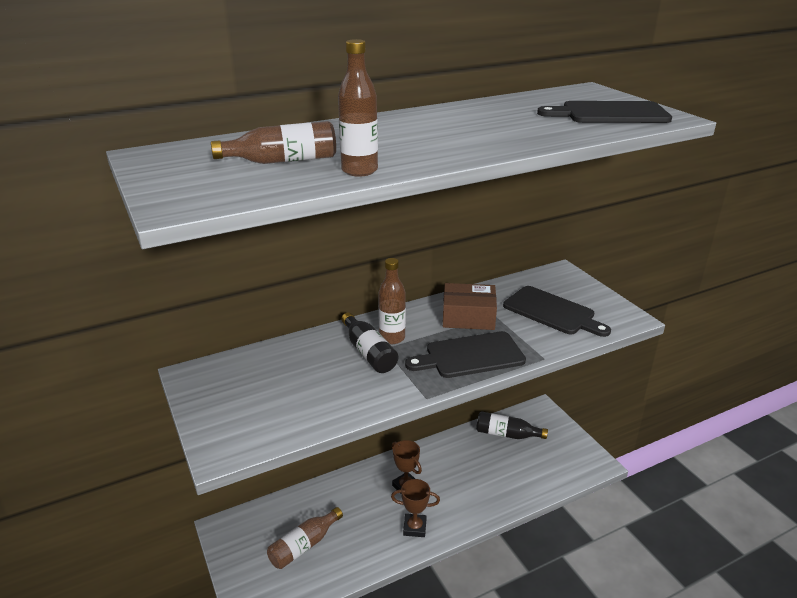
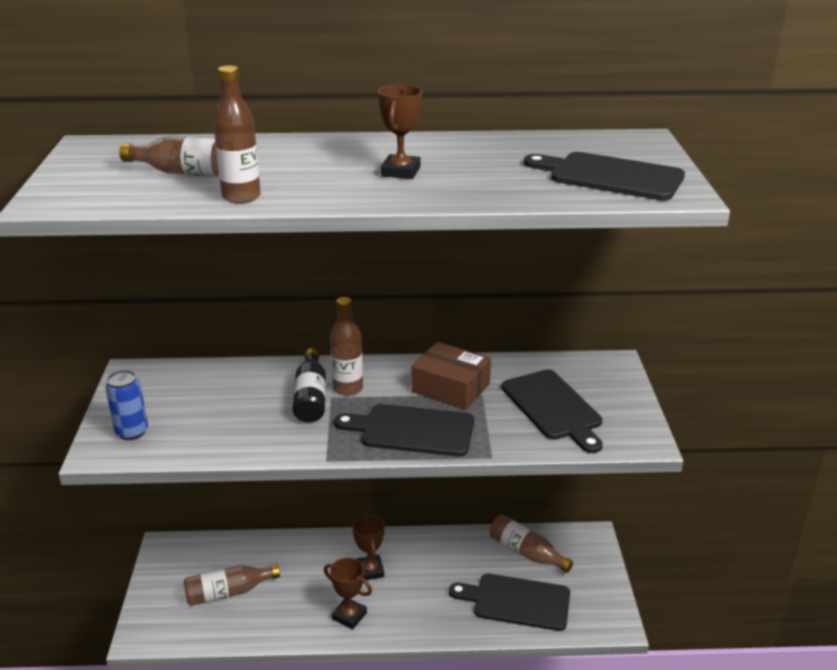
camera: 25 degrees right, 0 degrees up
black bottle [476,411,548,439] -> brown bottle [489,515,573,573]
none -> blue can [105,370,148,440]
none -> brown trophy [378,84,422,179]
none -> black cutting board [449,574,570,631]

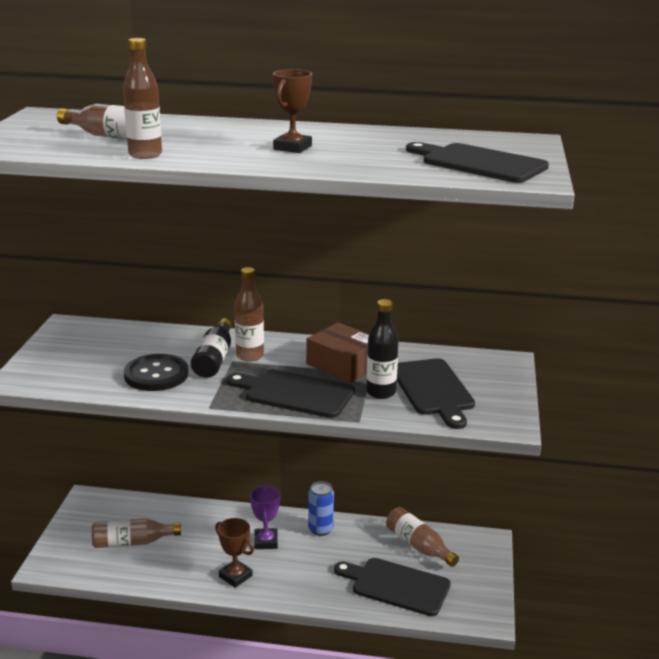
camera: 10 degrees right, 5 degrees down
blue can [105,370,148,440] -> blue can moved to [308,481,334,536]
brown trophy [352,514,385,580] -> purple trophy [250,485,281,549]
none -> black button [124,354,188,391]
none -> black bottle [366,299,399,399]

